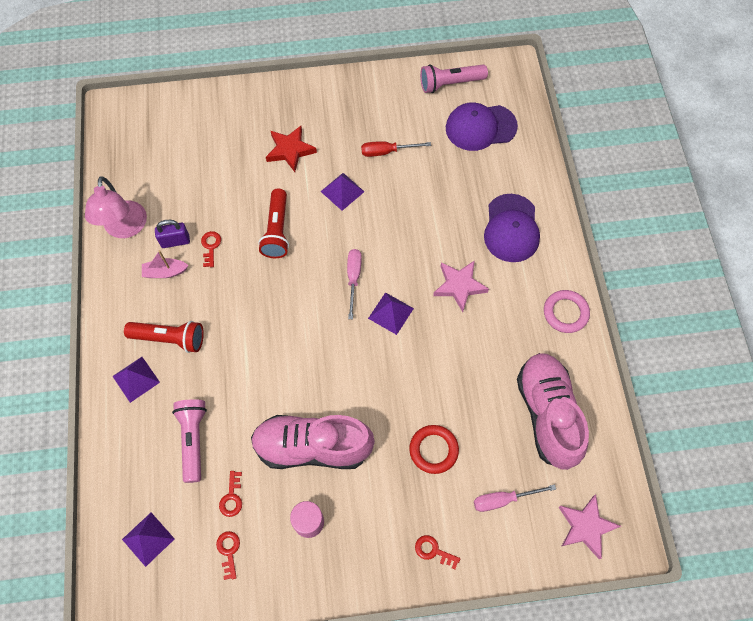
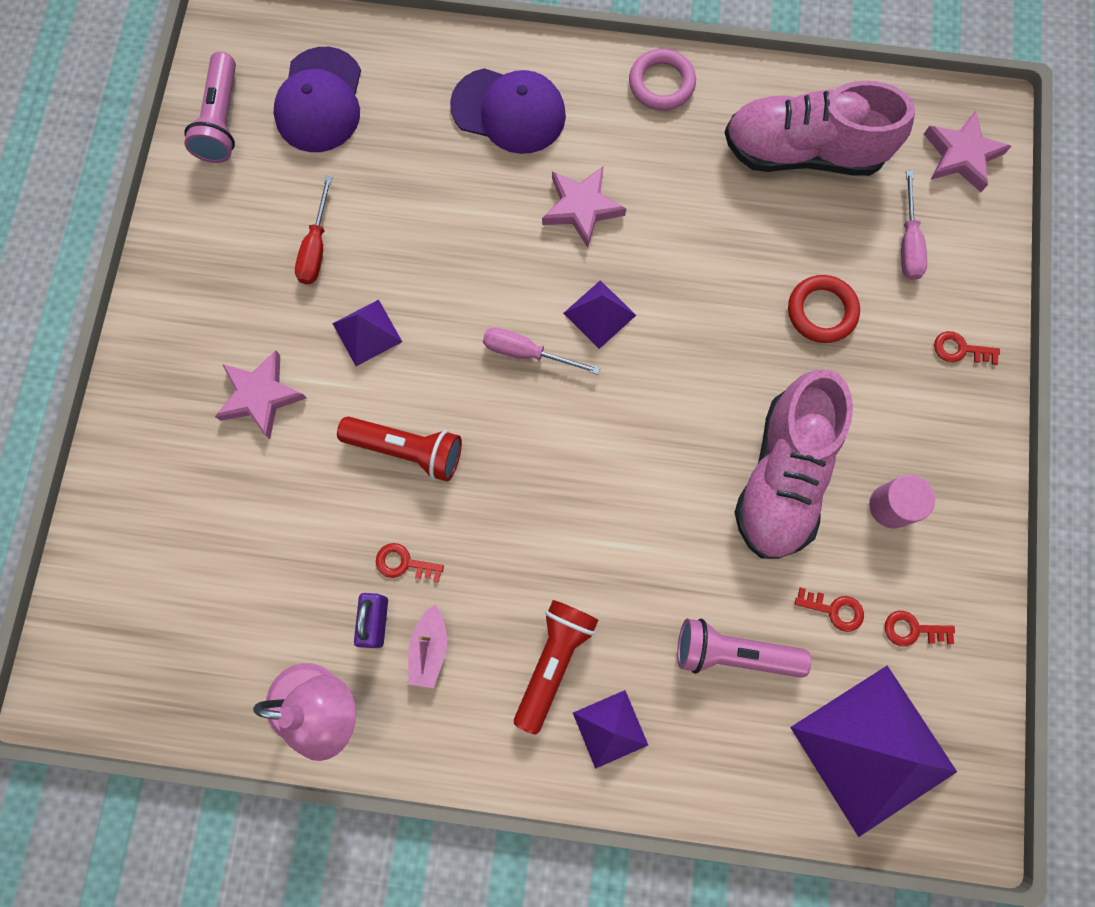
camera: 75 degrees left, 10 degrees up
purple pyramid [122,513,175,567] -> purple pyramid [790,665,957,837], size x2.06
red star [266,126,317,172] -> pink star [215,350,307,439]
red key [415,535,460,569] -> red key turned 60 degrees clockwise [934,331,1000,365]

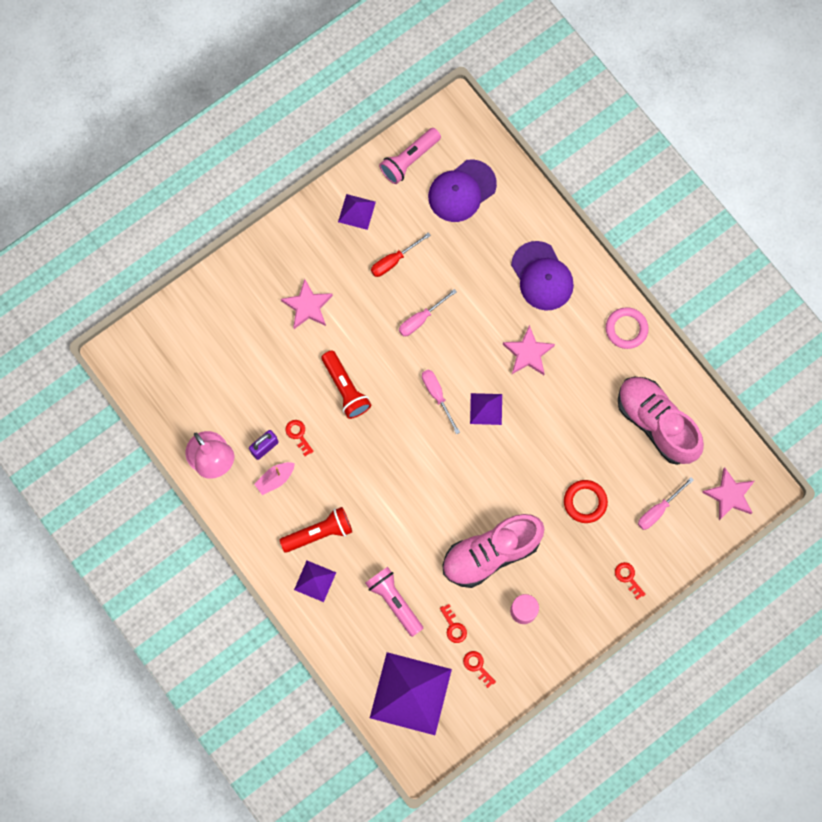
camera: 45 degrees right, 0 degrees up
purple pyramid [332,300,402,366] -> purple pyramid moved to [338,194,376,230]
none -> pink screwdriver [399,289,457,336]

